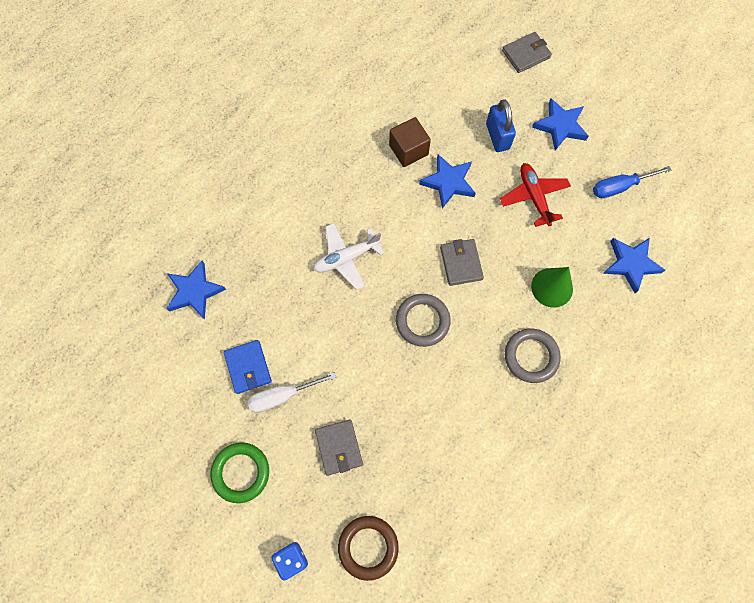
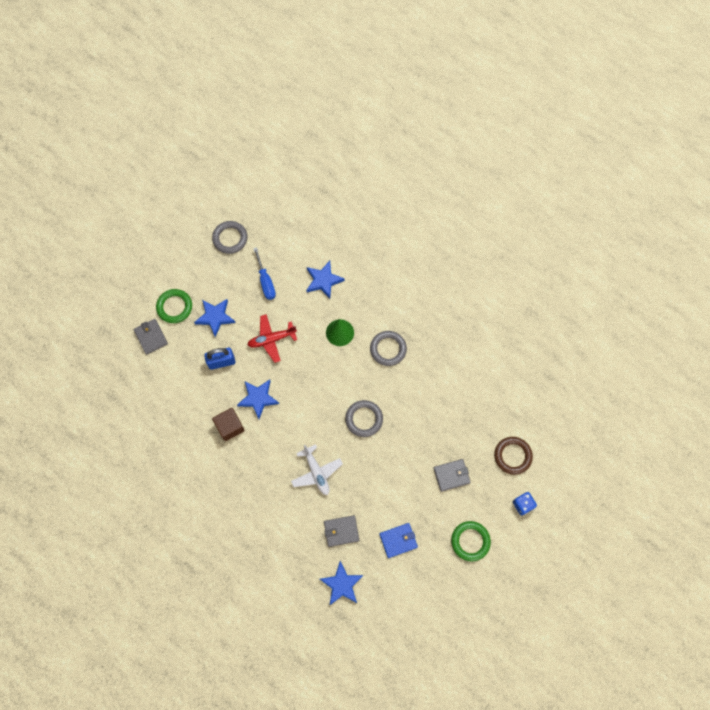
camera: 90 degrees left, 0 degrees up
white screwdriver [247,372,337,413] -> none
grey wallet [440,239,484,286] -> grey wallet moved to [324,515,359,547]
none -> green ring [156,289,192,323]
none -> grey ring [212,221,248,254]

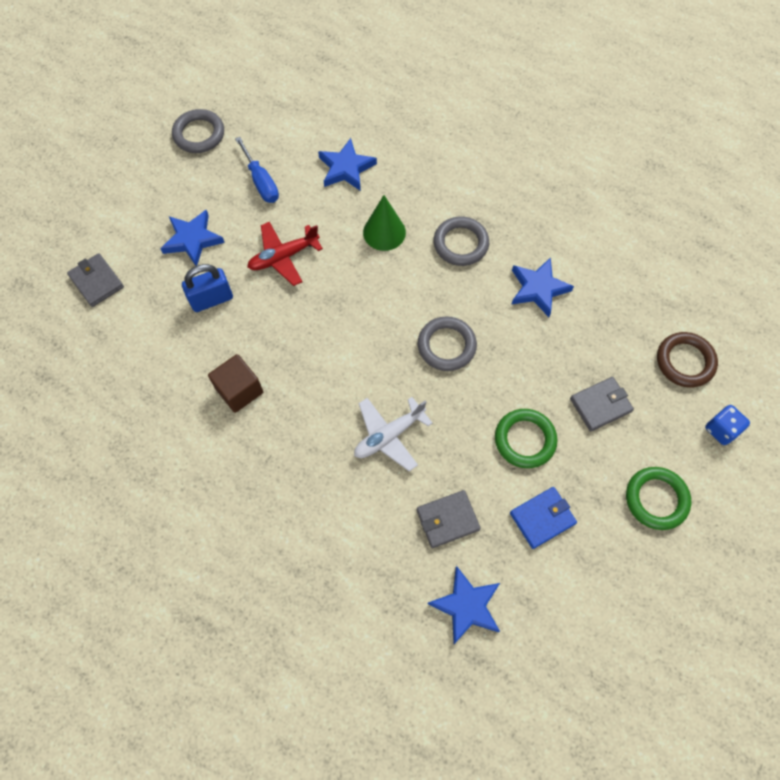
camera: 10 degrees left, 5 degrees down
green ring [156,289,192,323] -> green ring moved to [495,409,557,468]
blue star [237,379,279,419] -> blue star moved to [511,257,574,317]
white plane [291,444,343,495] -> white plane turned 90 degrees clockwise [354,397,433,471]

